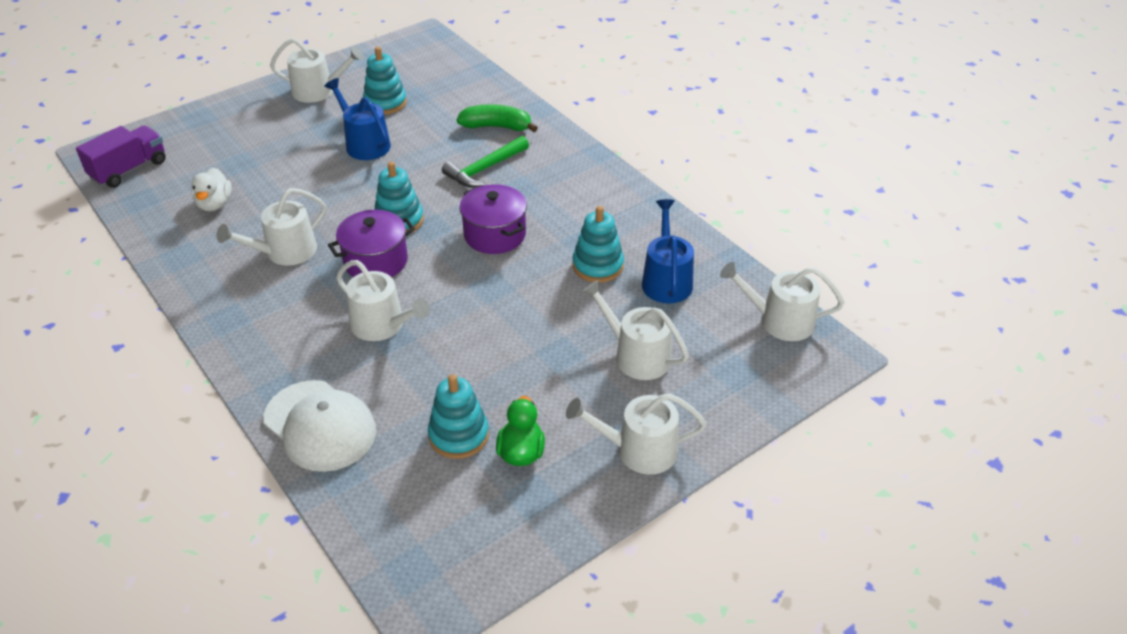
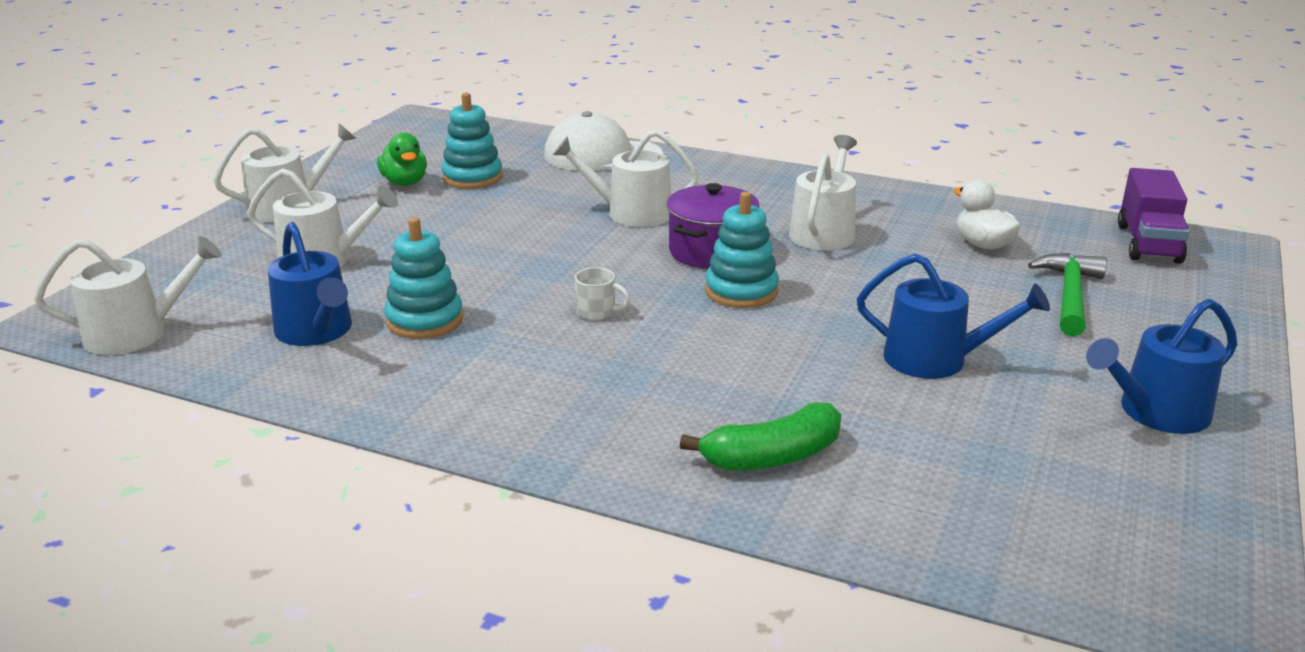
camera: 150 degrees right, 15 degrees down
white watering can [270,38,363,103] -> blue watering can [1086,299,1237,434]
turquoise stacking toy [363,47,407,114] -> none
green hammer [442,136,529,187] -> green hammer moved to [1028,253,1107,337]
purple pot [459,184,527,254] -> white mug [575,267,630,321]

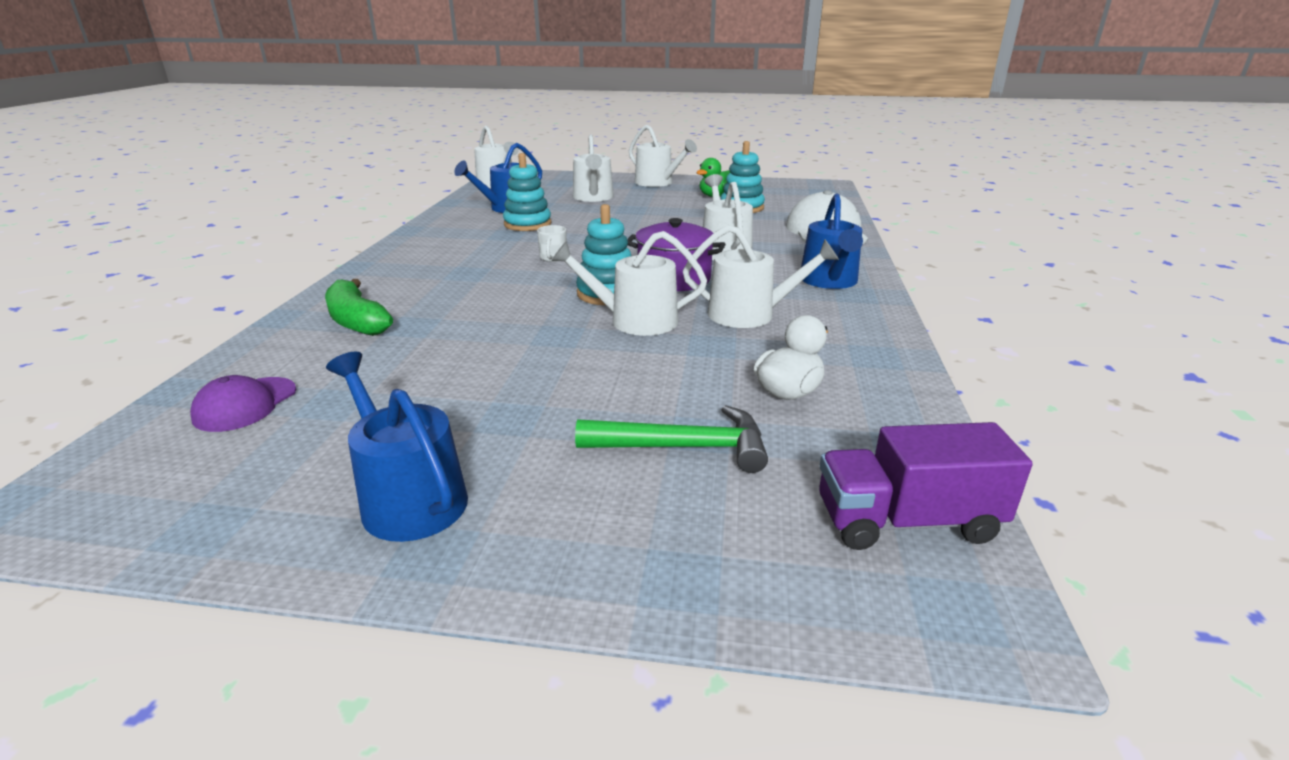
camera: 75 degrees right, 0 degrees up
blue watering can [857,254,1050,379] -> blue watering can moved to [801,194,863,289]
none -> purple cap [190,375,296,432]
none -> white watering can [551,231,707,336]

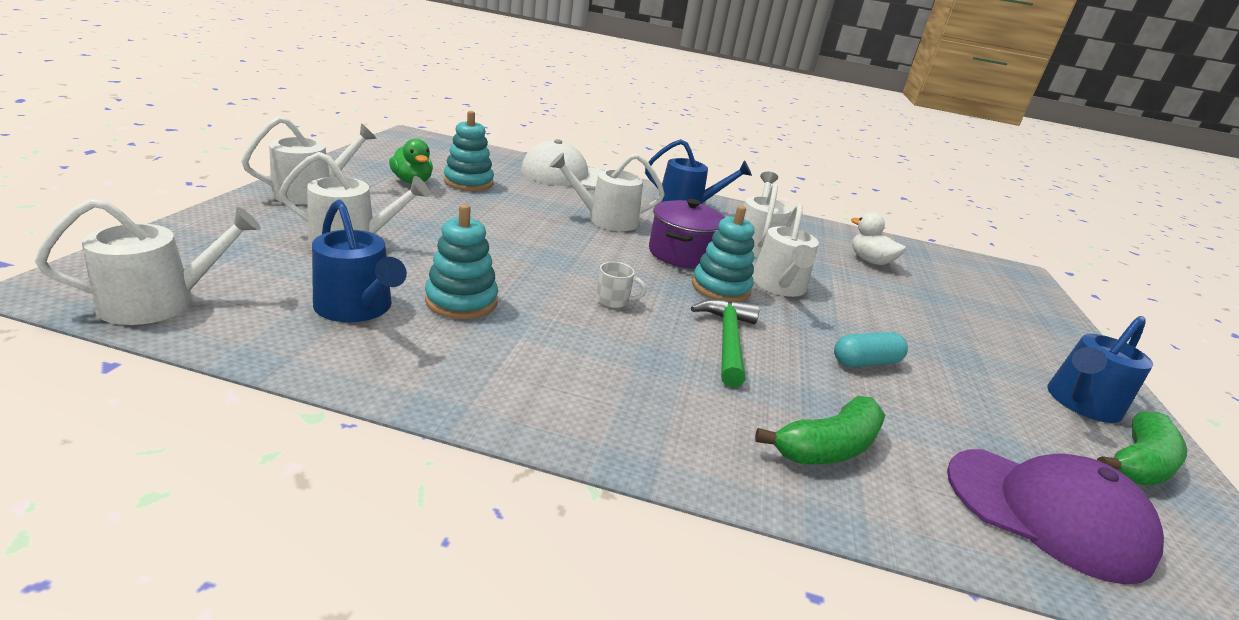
camera: 90 degrees left, 0 degrees up
purple cap [190,375,296,432] -> purple cap [947,449,1164,584], size x1.74
green hammer [575,405,768,473] -> green hammer moved to [691,299,760,388]
purple truck [819,422,1033,550] -> none
none -> turquoise capsule [834,332,908,367]
none -> green banana [1097,412,1187,485]

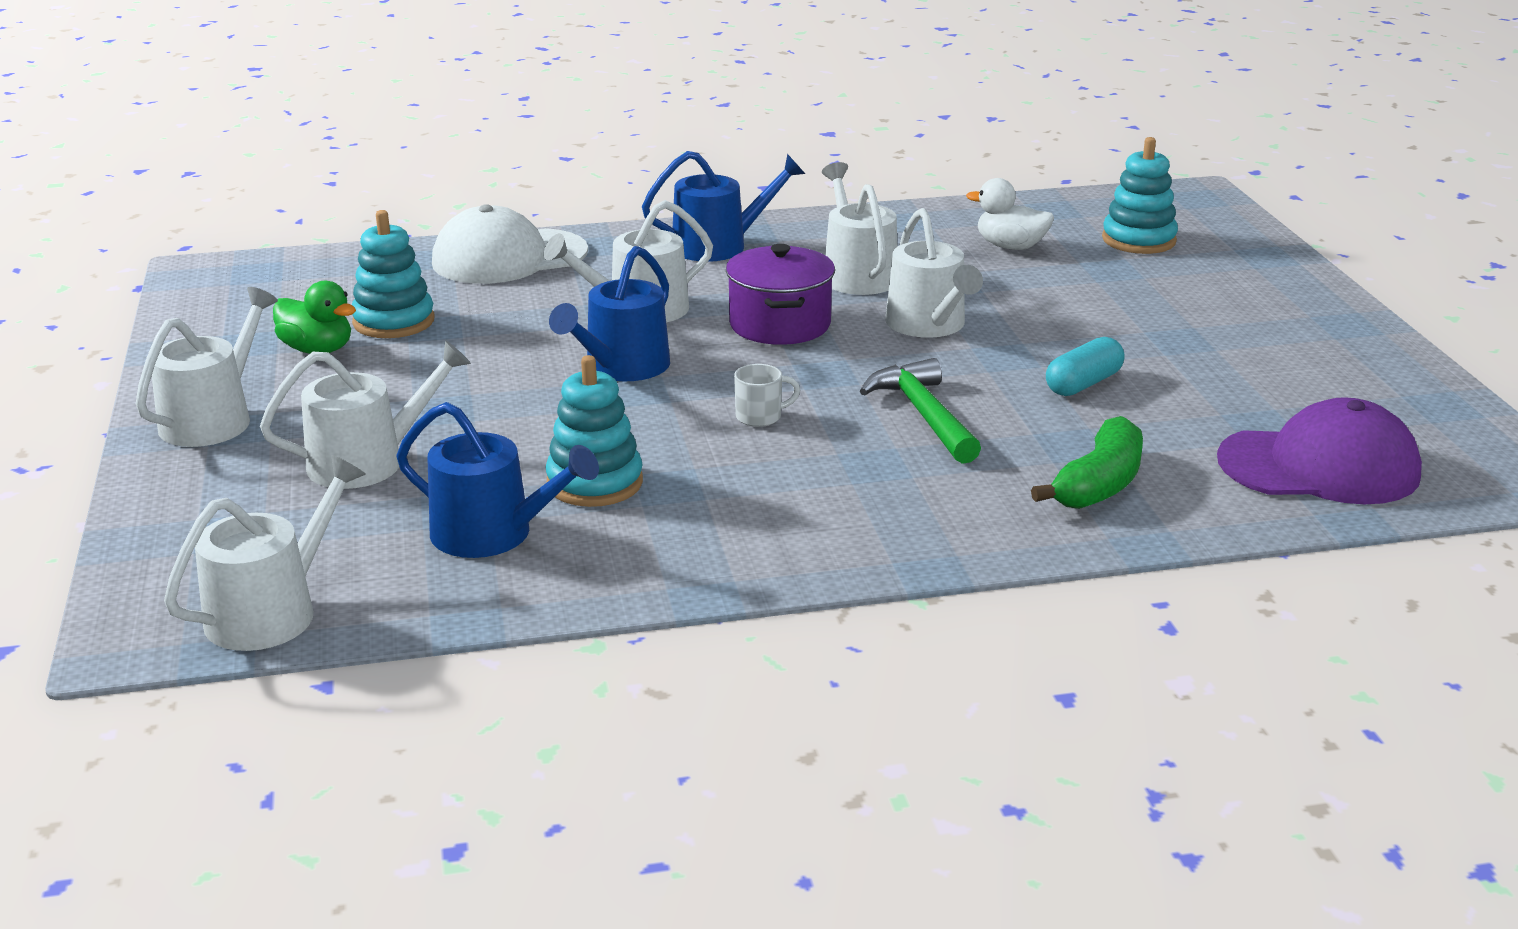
camera: 20 degrees left, 0 degrees up
turquoise stacking toy [692,206,755,303] -> turquoise stacking toy moved to [1102,137,1178,254]
blue watering can [1047,316,1153,423] -> blue watering can moved to [549,246,670,381]
green banana [1097,412,1187,485] -> none

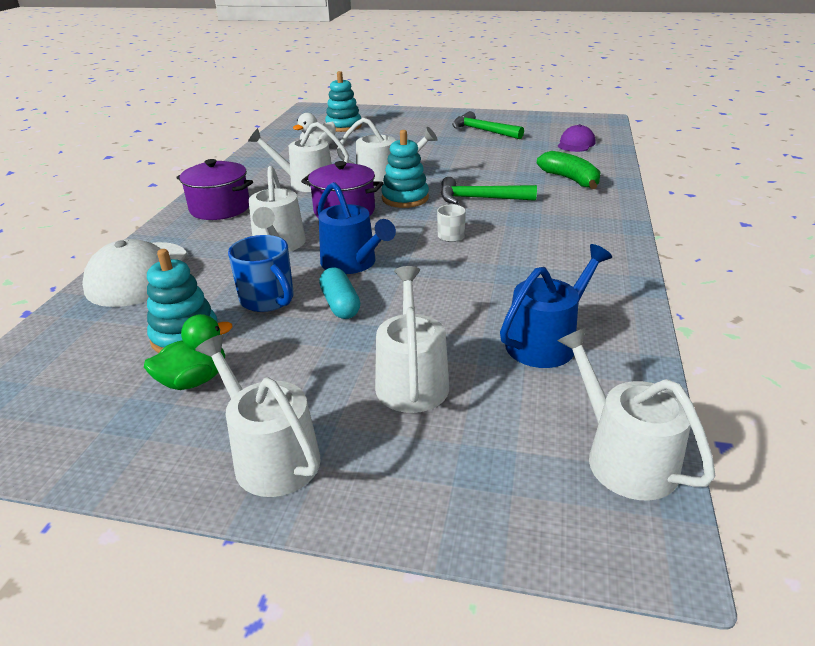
camera: 65 degrees left, 5 degrees up
turquoise stacking toy [546,355,643,507] -> turquoise stacking toy moved to [381,130,429,208]
blue watering can [642,151,805,262] -> purple pot [176,159,253,220]
turquoise capsule [1046,337,1125,396] -> turquoise capsule moved to [319,268,360,319]
purple cap [1217,397,1422,504] -> purple cap [558,124,595,152], size x0.57
none -> blue mug [228,235,294,312]
none -> green hammer [452,111,524,139]

